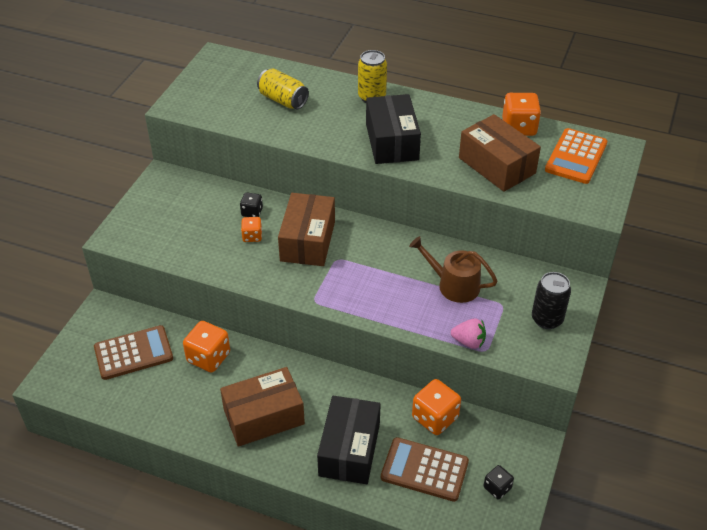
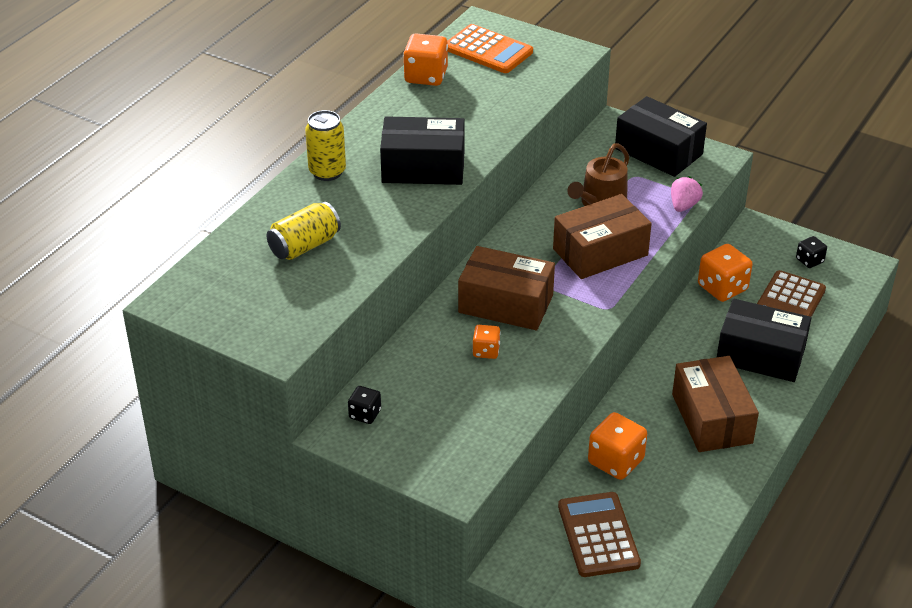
camera: 80 degrees left, 5 degrees down
black dice [240,192,263,217] -> black dice moved to [348,386,381,424]
brown box [459,114,541,192] -> brown box moved to [553,194,652,279]
black can [532,272,571,329] -> black box [615,96,707,177]

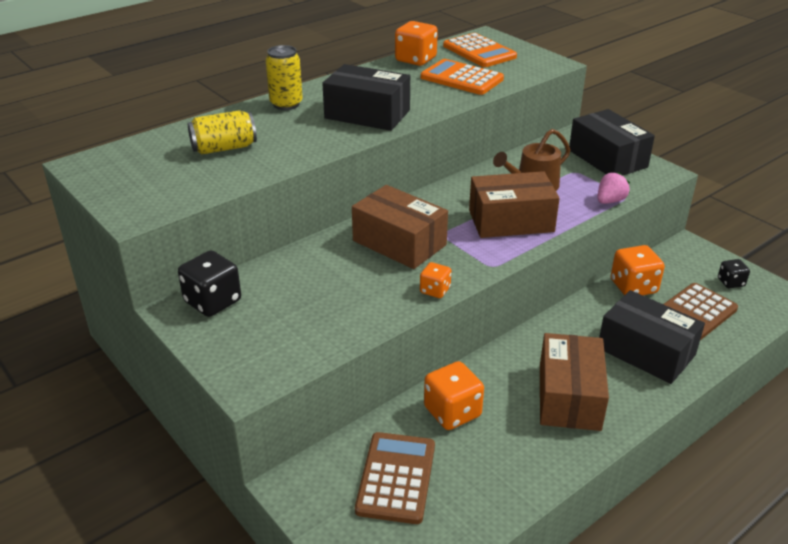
camera: 20 degrees right, 5 degrees down
black dice [348,386,381,424] -> black dice [178,251,241,317], size x1.75
orange dice [472,325,500,359] -> orange dice moved to [420,262,451,298]
none -> orange calculator [421,59,504,95]

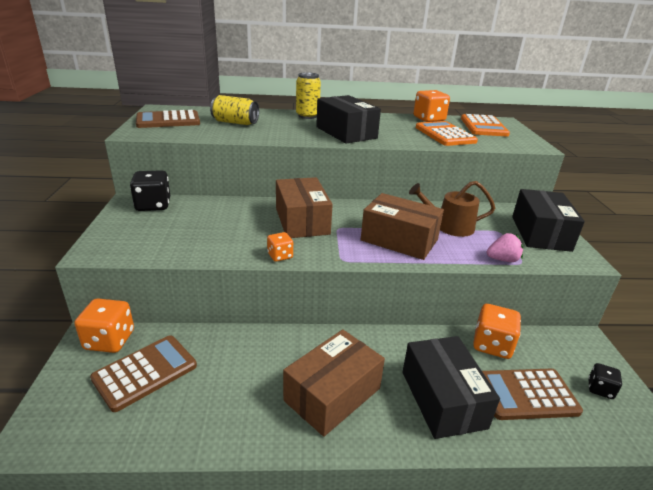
camera: 35 degrees right, 5 degrees down
orange dice [424,361,484,430] -> orange dice moved to [75,298,134,353]
none -> brown calculator [136,110,200,128]

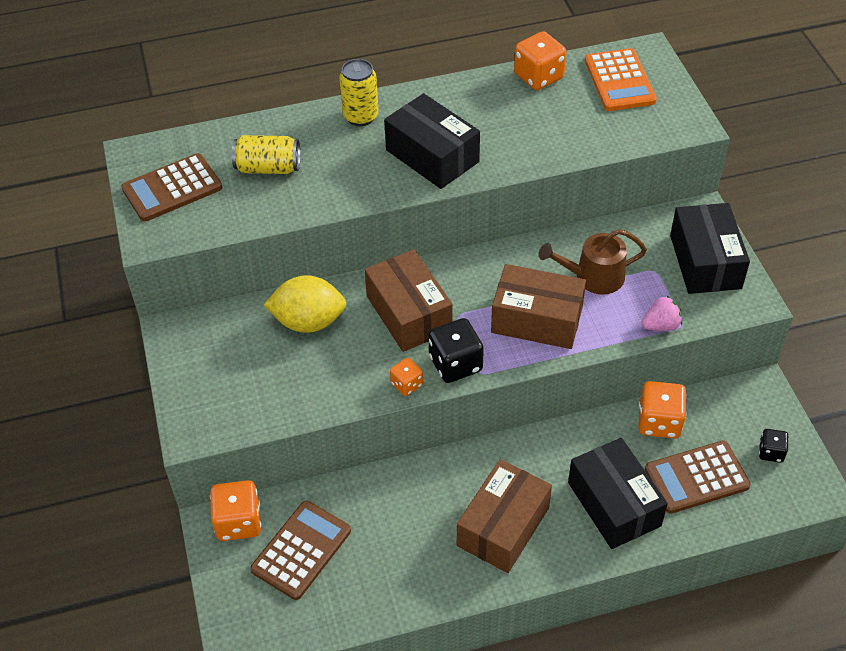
camera: 10 degrees left, 20 degrees up
black dice [130,170,170,211] -> black dice moved to [429,318,484,383]
orange calculator [416,121,478,146] -> none
none -> yellow lemon [263,275,346,333]

